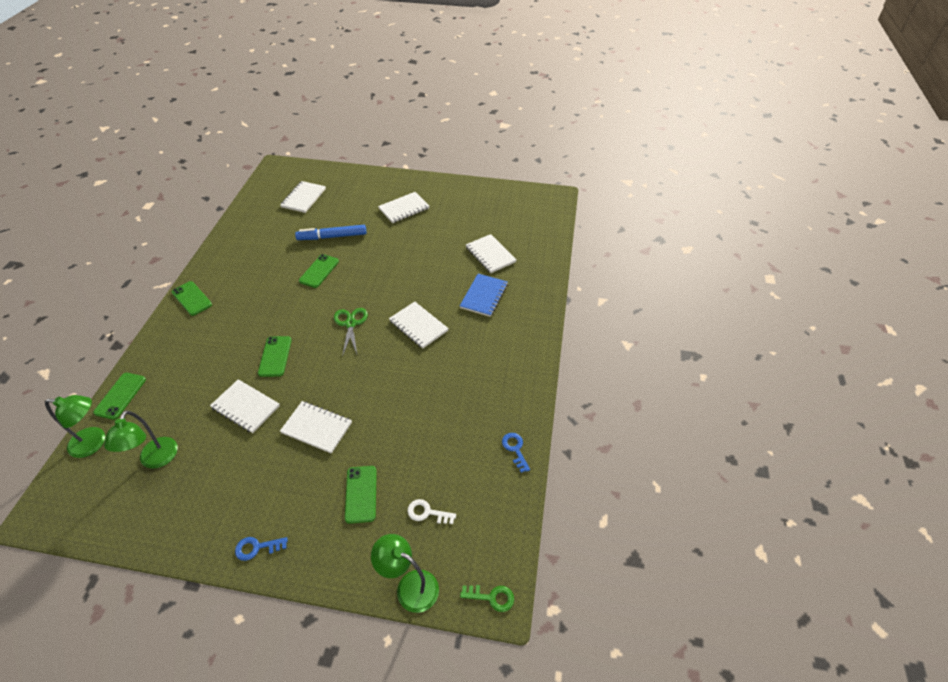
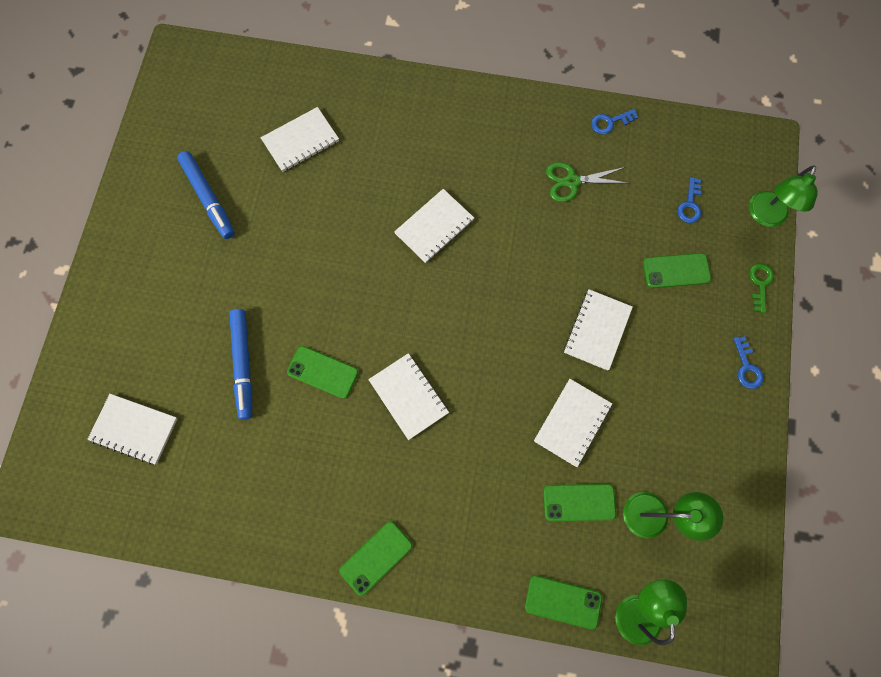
camera: 90 degrees left, 25 degrees up
green phone [258,336,292,377] -> green phone moved to [543,484,616,521]
green scissors [334,308,368,357] -> green scissors moved to [546,162,627,202]
white notebook [378,192,429,223] -> white notebook moved to [368,353,449,440]
white key [407,499,456,524] -> blue key [677,177,702,223]
blue notebook [460,273,508,317] -> none
green key [460,585,514,612] -> green key moved to [749,263,774,313]
none -> blue marker [177,151,235,239]

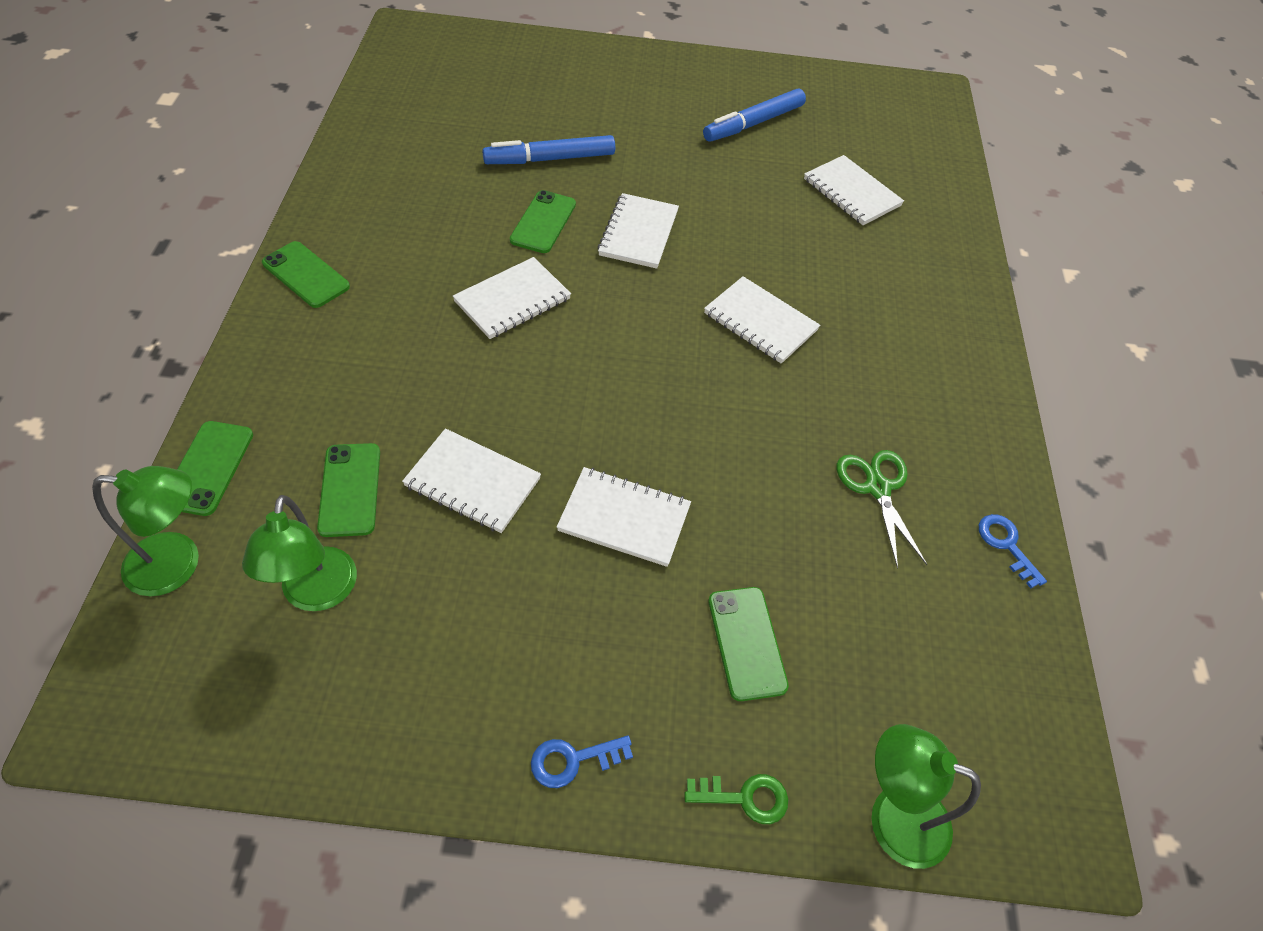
camera: 80 degrees right, 20 degrees down
white notebook [87,394,178,465] -> white notebook moved to [598,193,679,269]
blue key [677,177,702,223] -> none

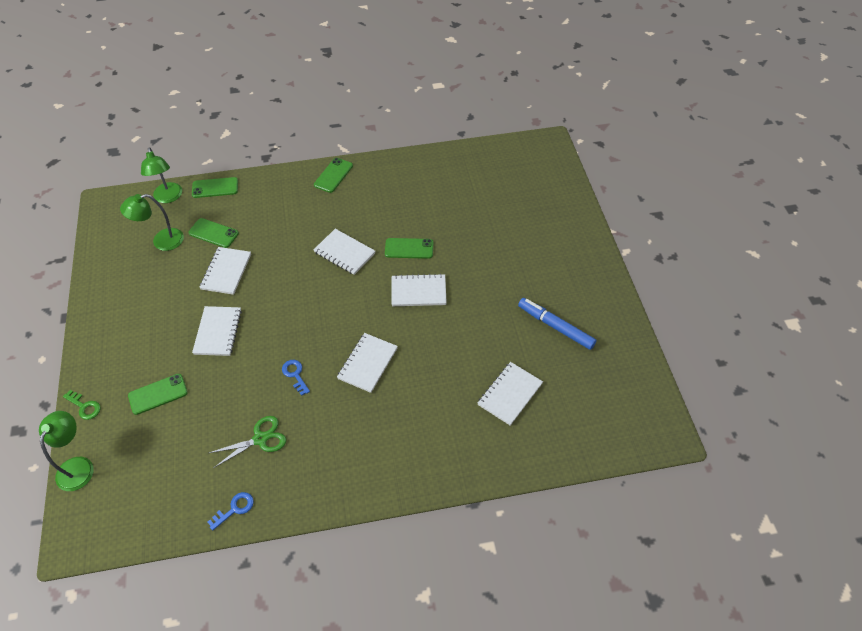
camera: 80 degrees right, 0 degrees up
green phone [317,443,380,537] -> green phone turned 45 degrees clockwise [188,218,239,248]
blue marker [482,135,615,164] -> none
blue key [531,735,633,788] -> blue key moved to [282,360,310,396]
green key [684,774,789,824] -> green key turned 45 degrees counterclockwise [63,390,101,420]

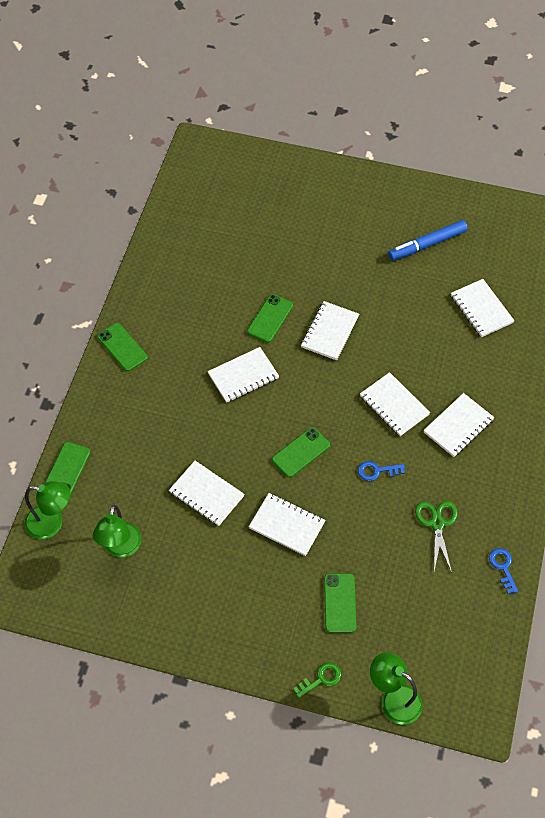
camera: 65 degrees left, 5 degrees up
green phone [188,218,239,248] -> green phone moved to [272,427,330,478]
none -> white notebook [423,393,495,457]

